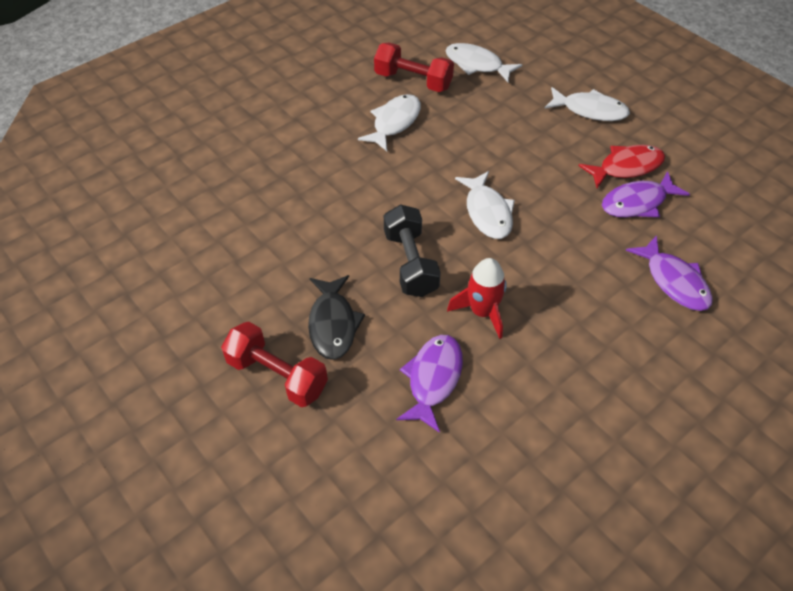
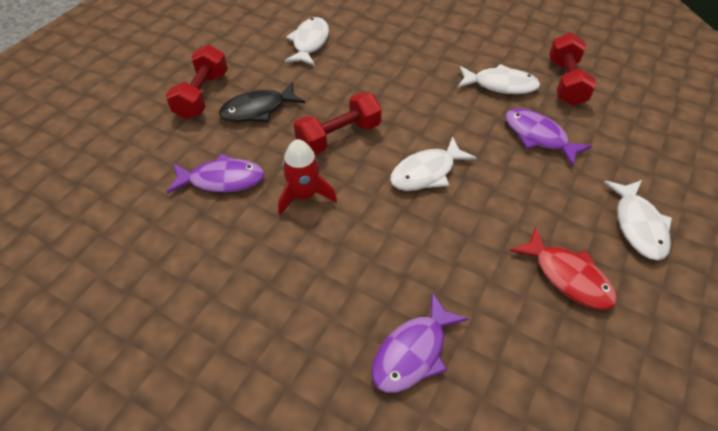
camera: 70 degrees right, 0 degrees up
black dumbbell [384,204,441,297] -> red dumbbell [294,92,382,155]
white fish [446,43,522,82] -> white fish moved to [285,17,329,66]
purple fish [602,171,690,217] -> purple fish moved to [505,108,592,167]

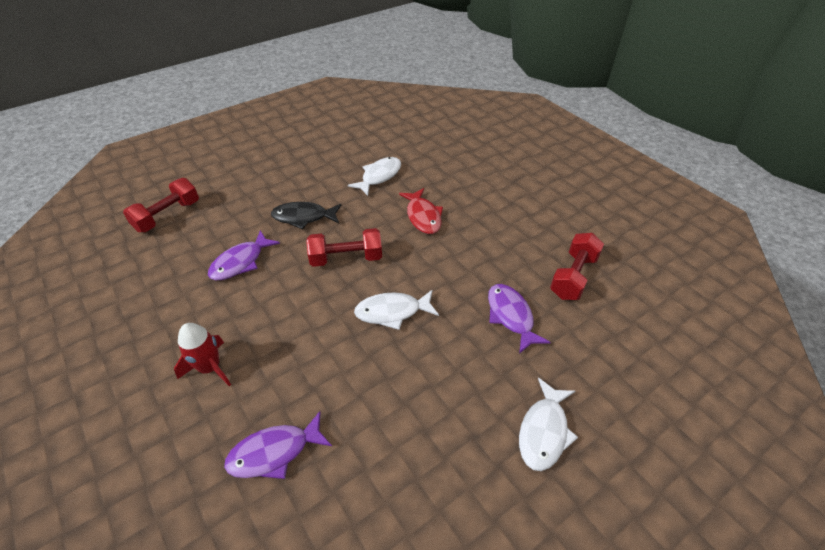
camera: 25 degrees right, 5 degrees down
red dumbbell [166,45,228,119] -> red dumbbell moved to [123,178,199,232]
purple fish [167,154,264,194] -> purple fish turned 105 degrees clockwise [208,230,280,280]
red rocket [278,139,337,216] -> red rocket moved to [174,323,231,386]
white fish [458,64,540,94] -> none
red fish [510,227,617,309] -> red fish moved to [399,188,443,234]

